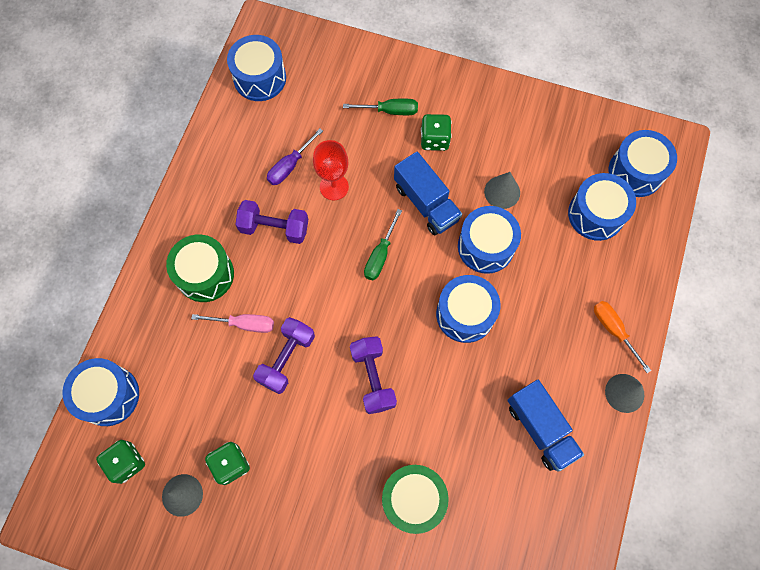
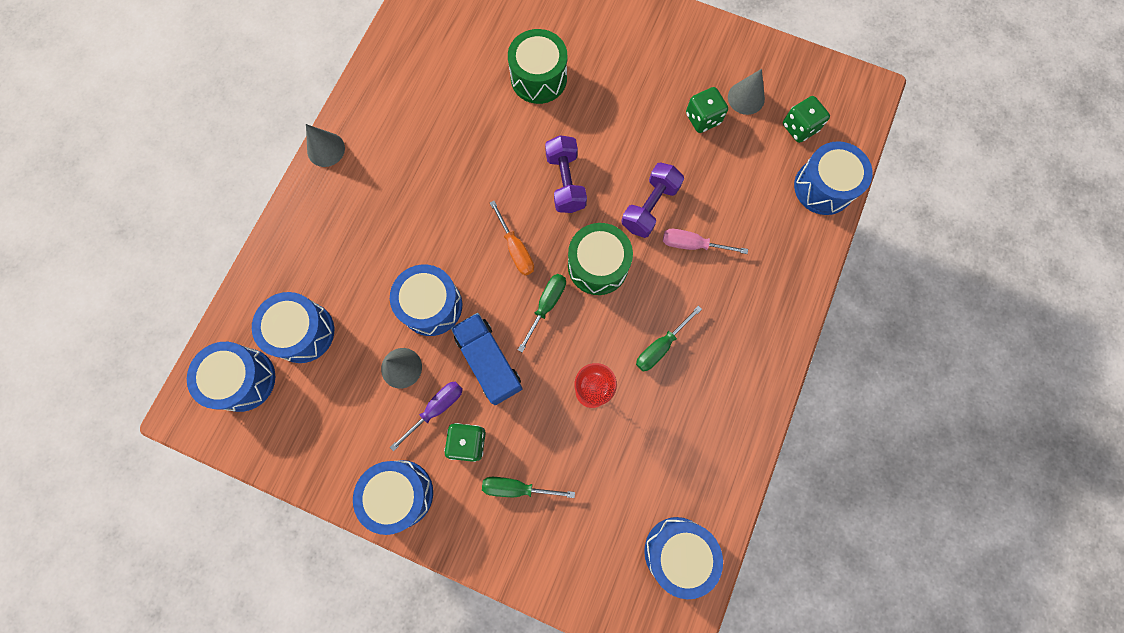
camera: 175 degrees left, 5 degrees up
green drum [166,234,234,302] -> green drum moved to [568,223,633,295]
purple dumbbell [235,200,308,244] -> green screwdriver [636,306,702,371]
purple screwdriver [267,128,323,185] -> purple screwdriver moved to [390,382,463,451]
blue drum [436,275,501,343] -> blue drum moved to [353,460,433,535]
blue truck [508,380,584,472] -> none
orange screwdriver [594,301,651,373] -> orange screwdriver moved to [490,201,534,276]

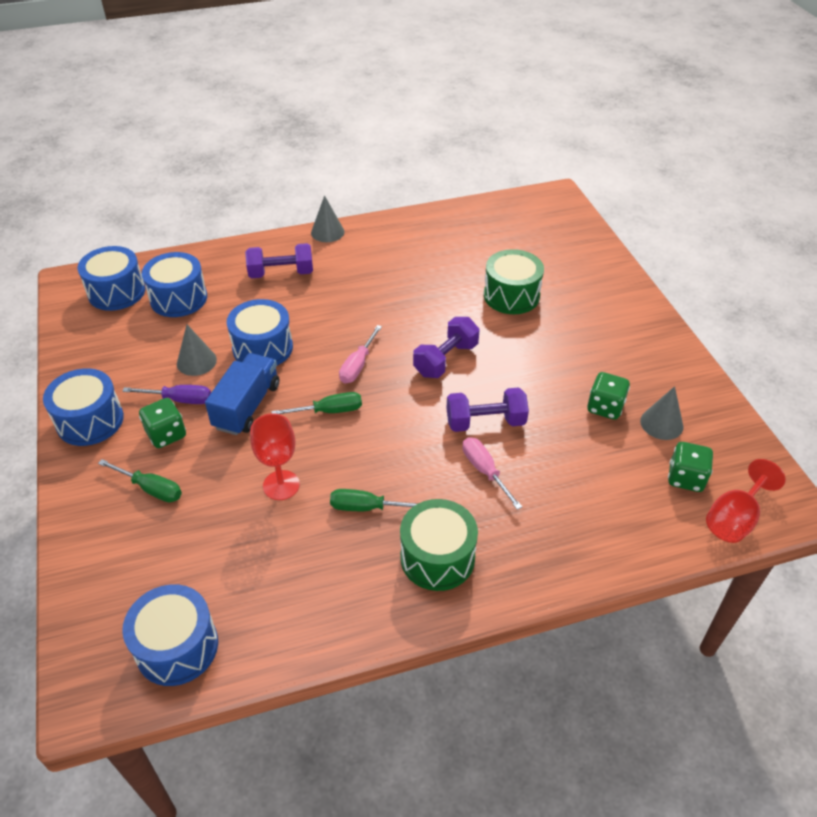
camera: 50 degrees right, 30 degrees down
green screwdriver [482,477,575,498] -> green screwdriver turned 150 degrees clockwise [98,459,182,503]
orange screwdriver [490,201,534,276] -> pink screwdriver [339,325,382,383]
green drum [568,223,633,295] -> green drum moved to [400,499,478,591]
blue drum [794,141,873,215] -> none
none -> purple dumbbell [245,243,313,278]
none -> red goblet [706,459,786,543]

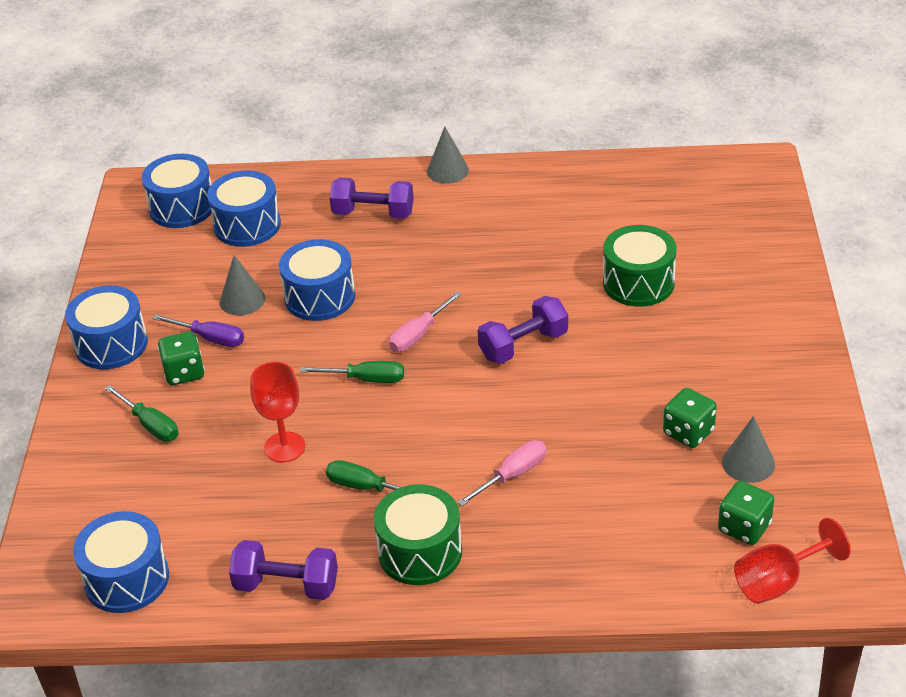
camera: 20 degrees right, 5 degrees down
blue truck [205,353,280,435] -> none
purple dumbbell [447,387,529,432] -> purple dumbbell moved to [229,540,338,600]
pink screwdriver [462,437,522,510] -> pink screwdriver turned 60 degrees clockwise [457,440,546,506]

